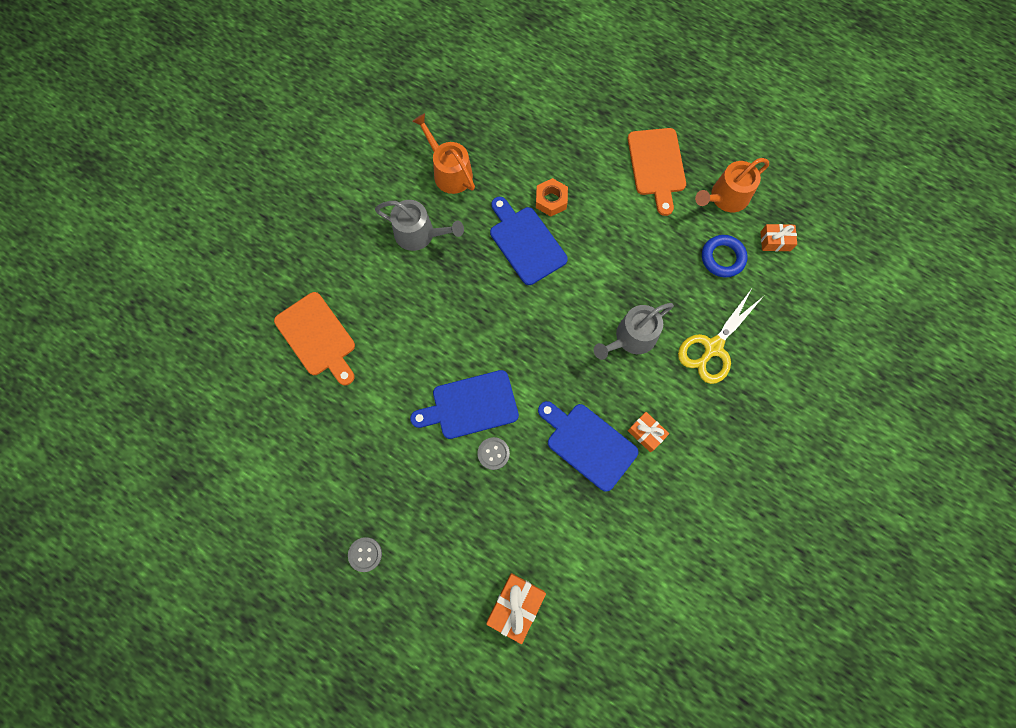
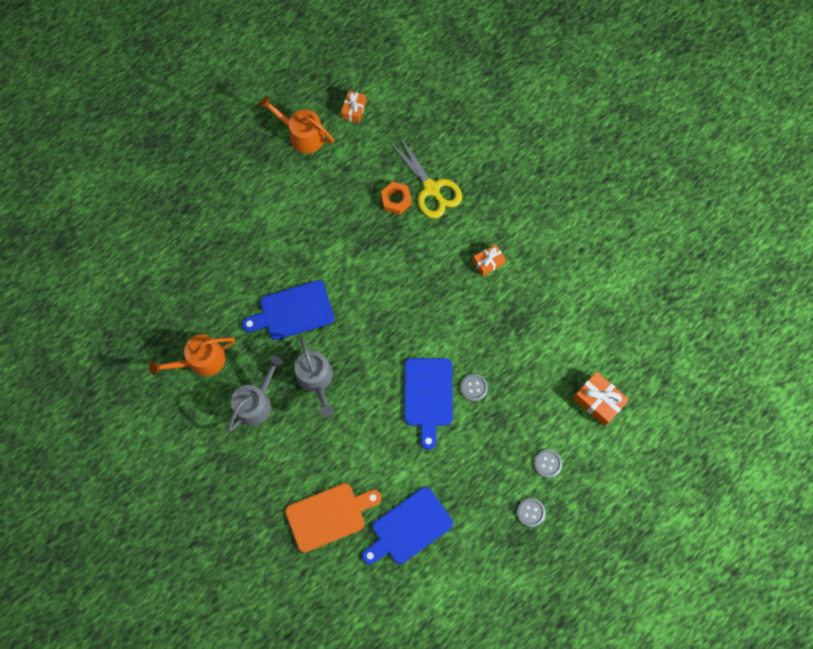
camera: 75 degrees left, 0 degrees up
orange nut [536,178,568,217] -> orange nut moved to [381,182,412,215]
blue cutting board [538,401,639,492] -> blue cutting board moved to [362,487,453,564]
grey watering can [594,303,674,360] -> grey watering can moved to [295,337,334,417]
orange cutting board [628,128,686,216] -> none
orange watering can [695,158,769,212] -> orange watering can turned 135 degrees clockwise [259,96,334,153]
blue ring [702,235,748,277] -> none
none -> grey button [534,449,562,478]

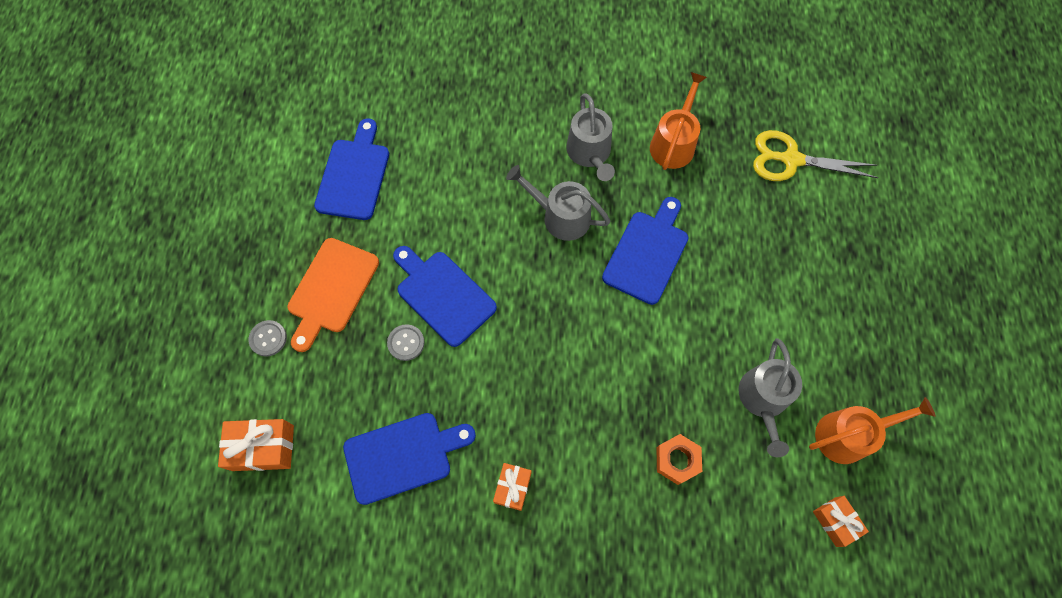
camera: 135 degrees right, 5 degrees down
orange cutting board [285,483,382,553] -> orange cutting board moved to [287,238,379,352]
yellow scissors [390,135,462,218] -> yellow scissors moved to [753,130,878,181]
grey button [517,498,546,527] -> none
none -> blue cutting board [343,413,476,505]
none -> grey watering can [738,338,802,457]

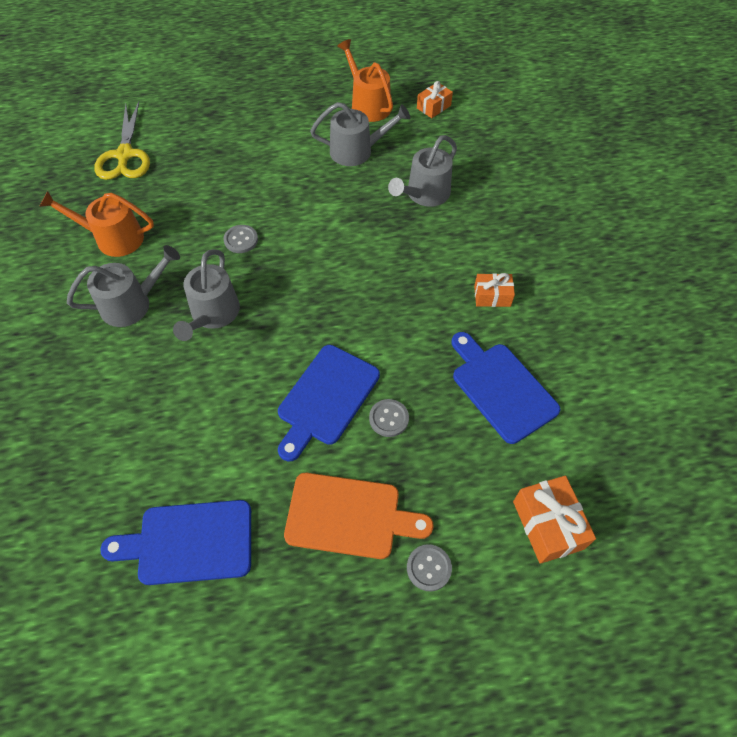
camera: 105 degrees left, 10 degrees down
blue cutting board [602,197,688,305] -> grey button [223,225,258,253]
orange nut [657,434,702,485] -> grey watering can [388,135,457,207]

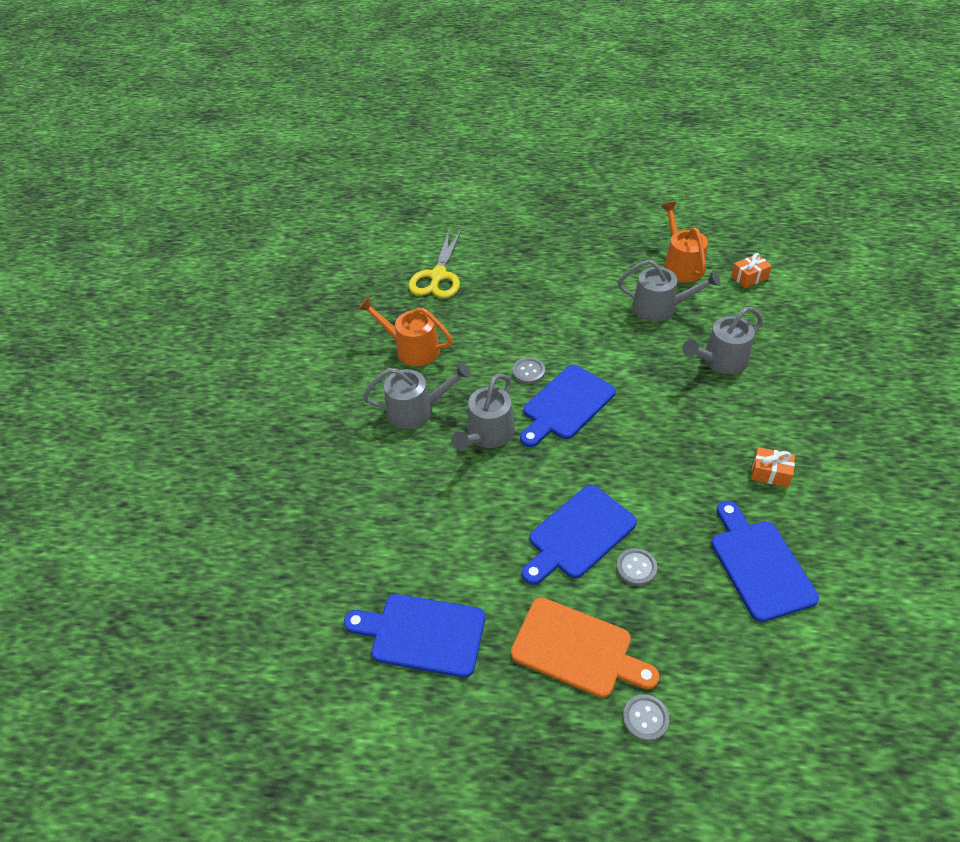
camera: 20 degrees right, 10 degrees down
orange gift [513,476,596,564] -> none
none -> blue cutting board [520,365,616,447]

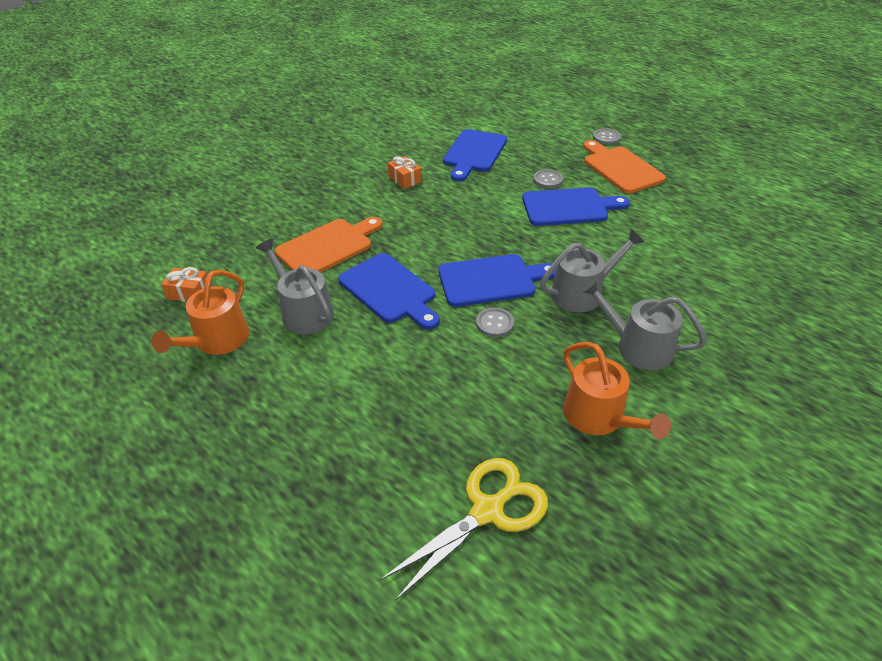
camera: 145 degrees left, 5 degrees down
blue cutting board [344,594,485,678] -> blue cutting board moved to [338,253,440,330]
grey watering can [682,307,763,374] -> orange cutting board [275,217,383,273]

